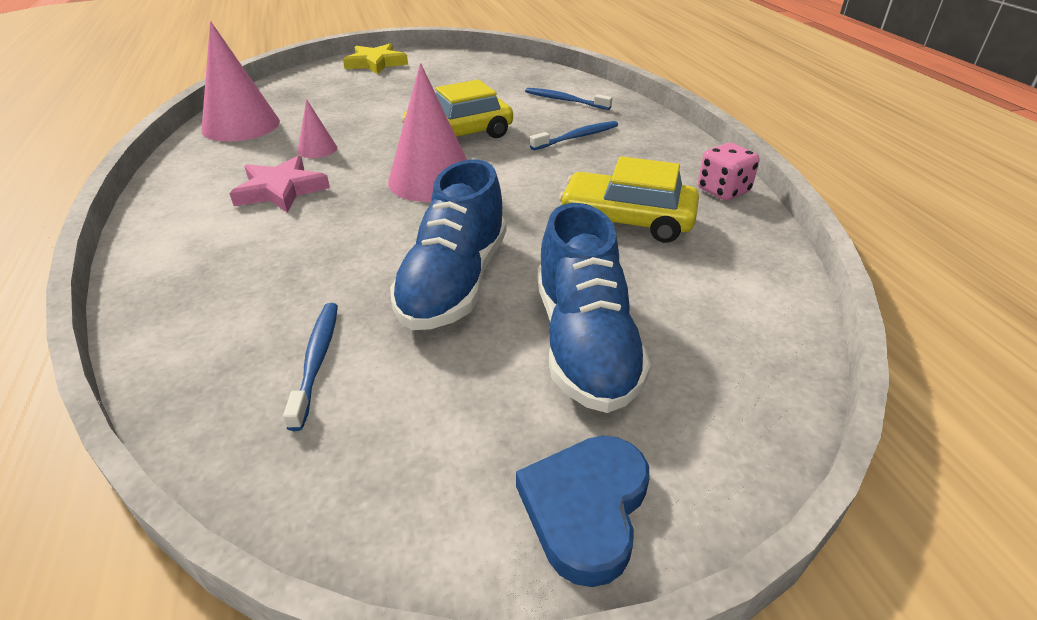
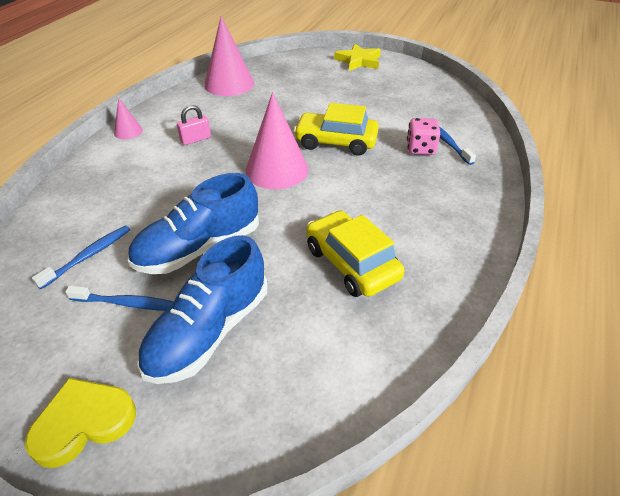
camera: 40 degrees right, 5 degrees up
pink star [229,156,330,213] -> pink padlock [177,105,211,145]
pink cone [298,99,337,158] -> pink cone moved to [114,98,143,139]
blue heart [516,436,650,587] -> yellow heart [25,378,136,468]
blue toothbrush [530,121,618,150] -> blue toothbrush moved to [65,286,174,311]
pink dice [698,143,759,200] -> pink dice moved to [407,118,440,155]

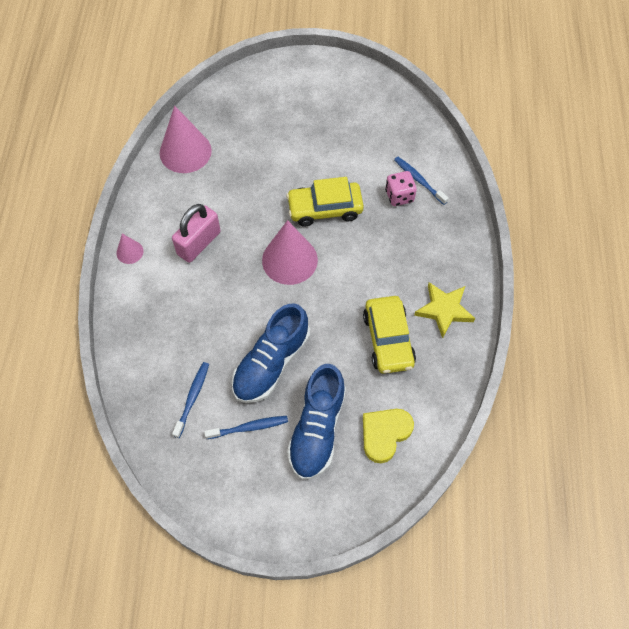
camera: 20 degrees left, 20 degrees up
yellow heart [25,378,136,468] -> yellow heart moved to [363,409,414,463]
pink padlock [177,105,211,145] -> pink padlock [172,204,221,263], size x1.72
yellow car [306,211,404,297] -> yellow car turned 135 degrees counterclockwise [363,296,416,374]
yellow star [334,44,381,71] -> yellow star moved to [414,282,475,338]

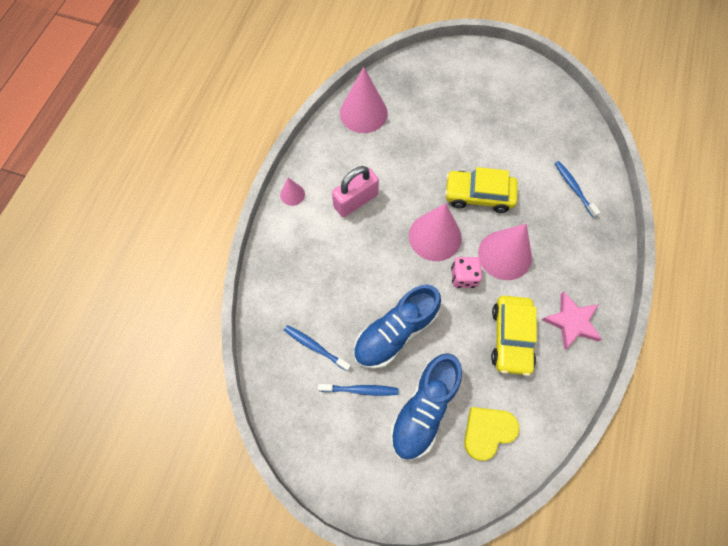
camera: 15 degrees right, 5 degrees up
blue toothbrush [172,362,209,438] -> blue toothbrush turned 90 degrees counterclockwise [284,325,351,372]
pink dice [385,171,417,206] -> pink dice moved to [451,257,482,288]
yellow star [414,282,475,338] -> pink star [542,292,602,350]
none -> pink cone [478,224,532,280]

